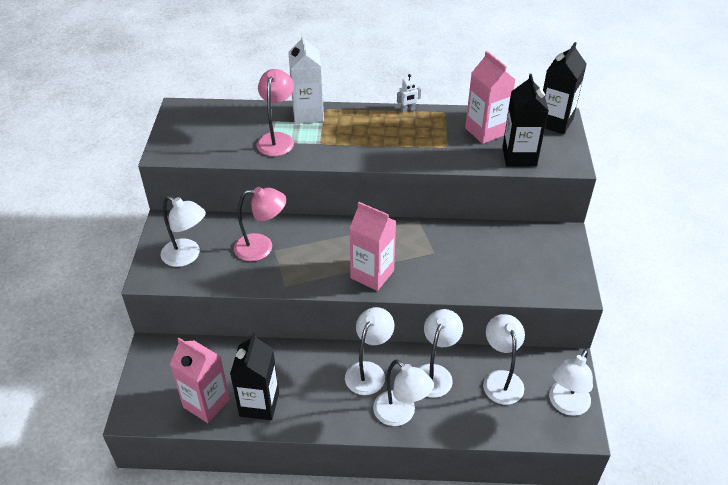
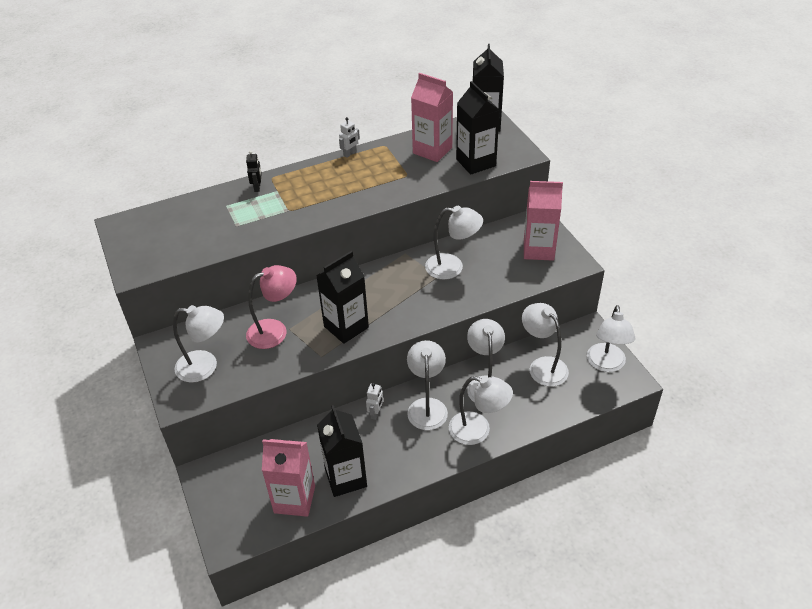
camera: 25 degrees left, 0 degrees up
pink lamp [256,69,294,156] -> none
white carton [288,33,324,124] -> black robot [246,151,262,192]
pink carton [349,202,396,291] -> pink carton moved to [524,181,563,261]
none -> black carton [316,251,369,344]
none -> white robot [366,383,383,420]
none -> white lamp [425,206,483,280]

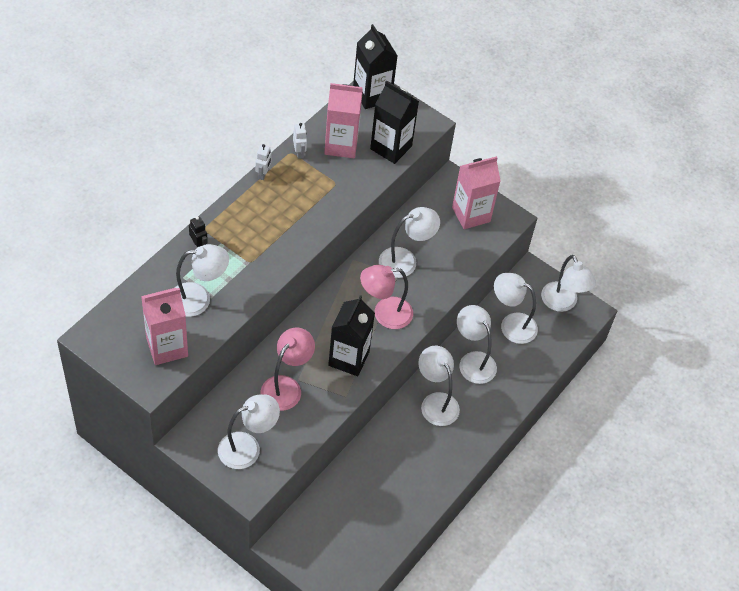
camera: 35 degrees left, 10 degrees up
pink carton [262,439,315,517] -> pink carton moved to [141,288,188,365]
black carton [317,405,367,497] -> none
white robot [366,383,383,420] -> white robot moved to [293,123,307,159]
white lamp [449,376,513,445] -> white lamp moved to [175,244,229,317]
none -> pink lamp [360,265,413,329]

